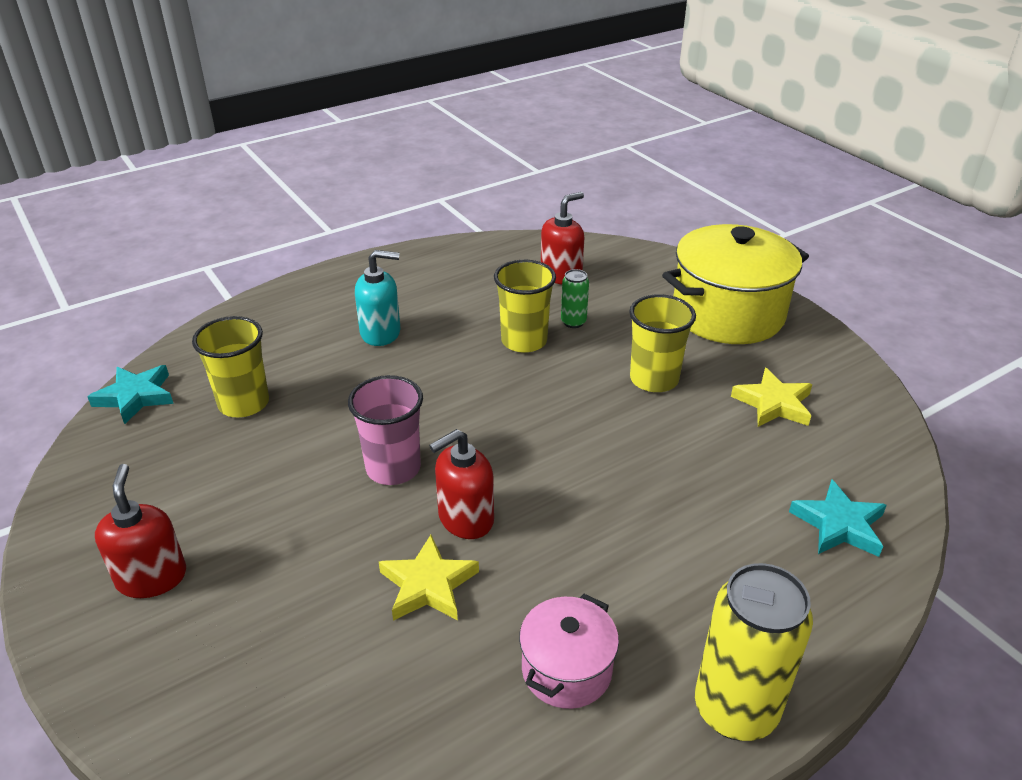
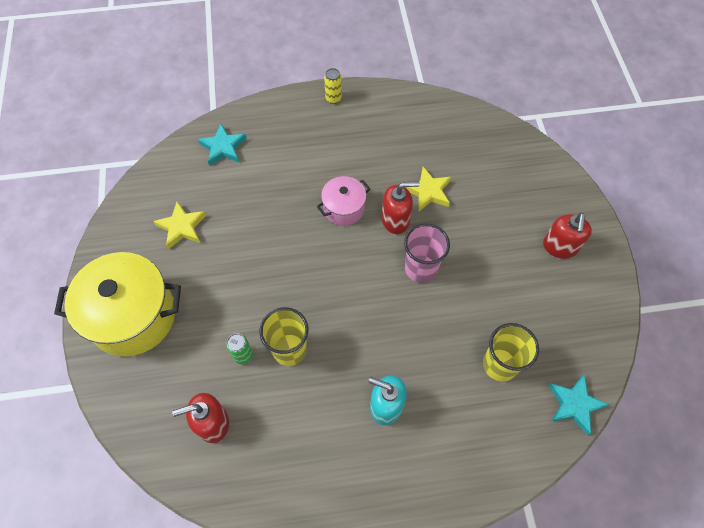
camera: 155 degrees left, 25 degrees up
pink pot [519,594,619,709] -> pink pot moved to [317,176,370,226]
yellow cup [629,294,696,392] -> none
yellow can [695,563,813,741] -> yellow can [324,68,342,104], size x0.48

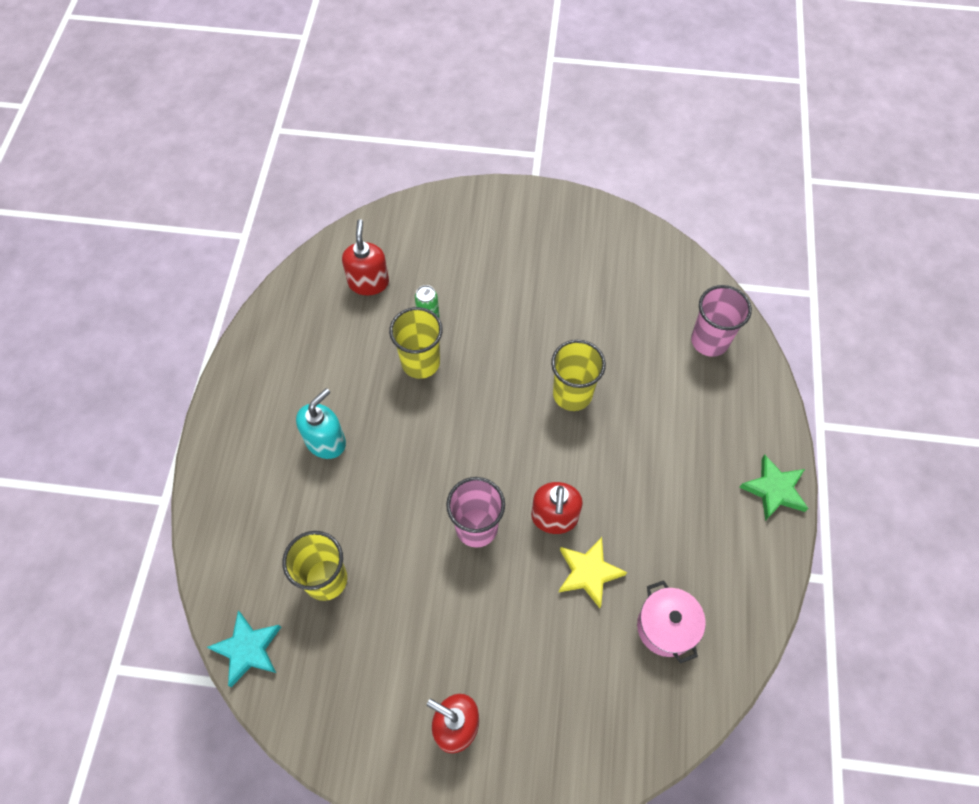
camera: 105 degrees right, 0 degrees up
yellow pot [54,252,181,357] -> none
yellow star [153,201,206,249] -> none
turquoise star [198,124,247,166] -> pink cup [691,285,752,357]
pink pot [317,176,370,226] -> pink pot moved to [637,580,706,663]
yellow can [324,68,342,104] -> green star [739,455,808,521]
none -> yellow cup [551,340,606,411]

